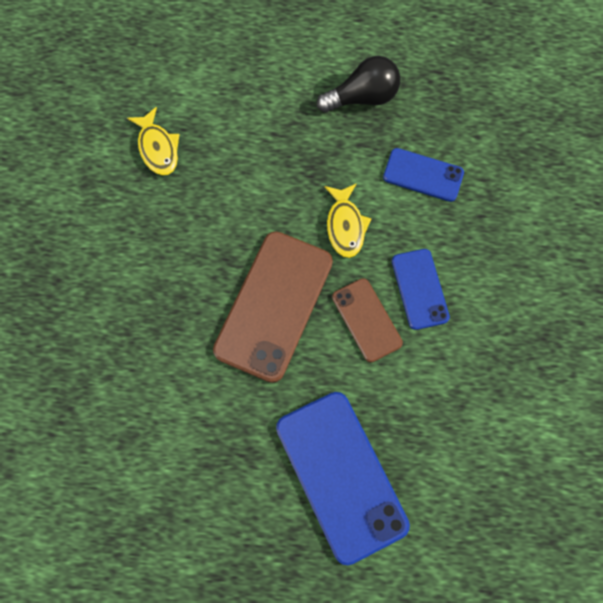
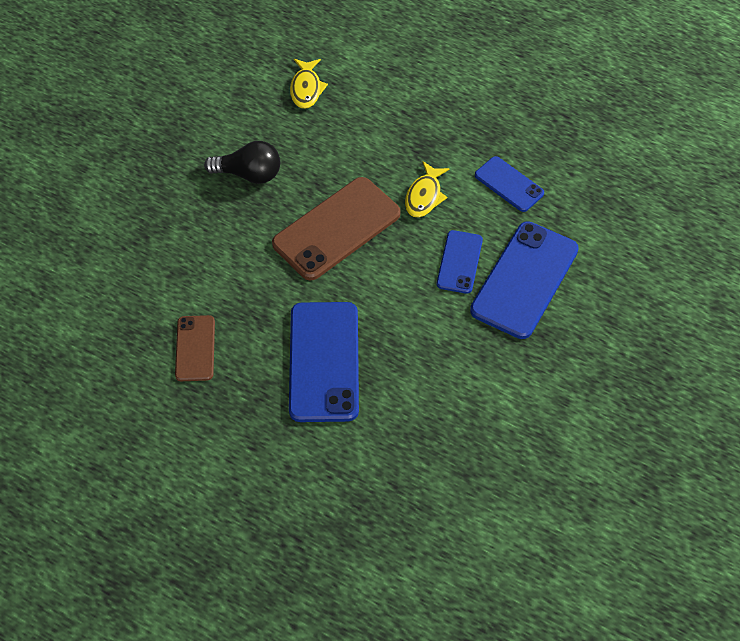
camera: 25 degrees right, 15 degrees down
black light bulb [317,56,400,113] -> black light bulb moved to [204,141,280,184]
brown phone [332,278,403,362] -> brown phone moved to [175,315,215,381]
none -> blue phone [470,221,579,339]

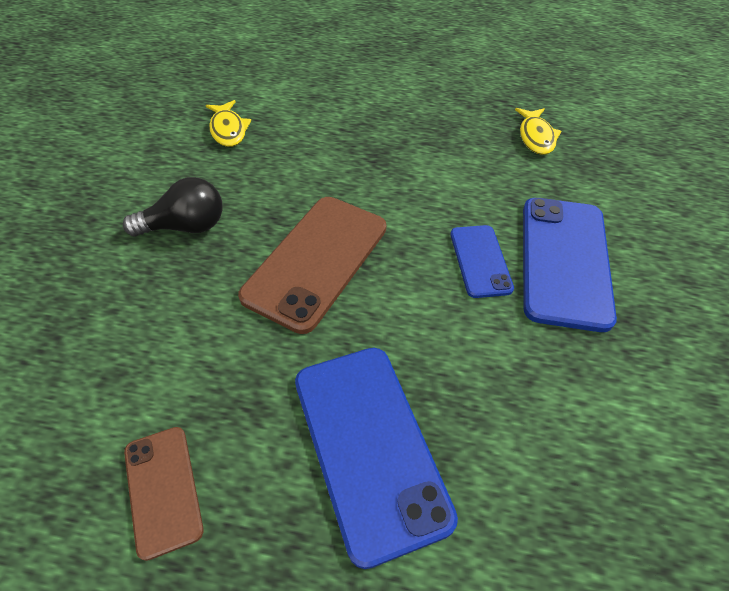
camera: 20 degrees left, 5 degrees down
yellow fish [405,161,450,218] -> yellow fish moved to [515,108,561,155]
blue phone [475,156,544,212] -> none

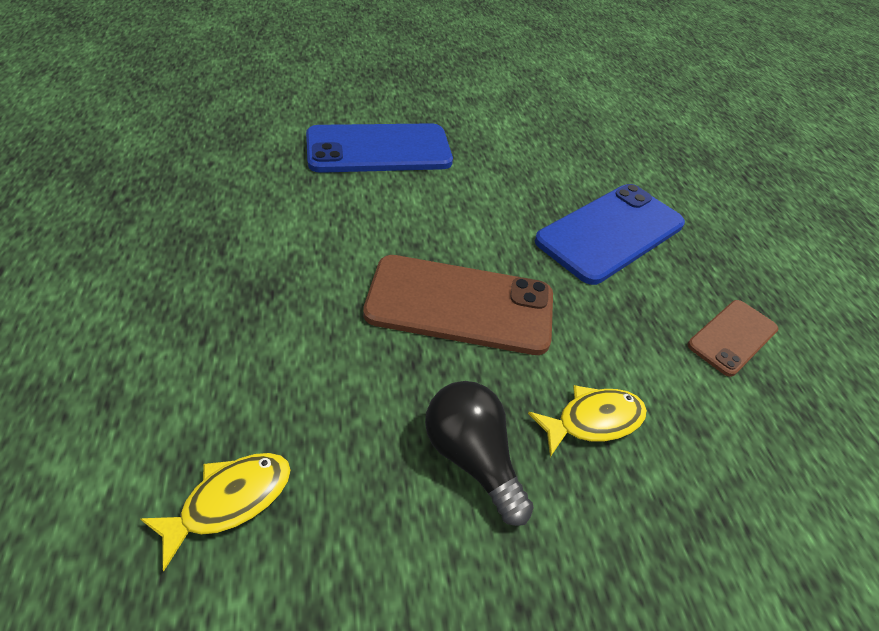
camera: 115 degrees left, 5 degrees down
blue phone [450,225,514,298] -> none
yellow fish [515,108,561,155] -> yellow fish moved to [528,385,647,457]

